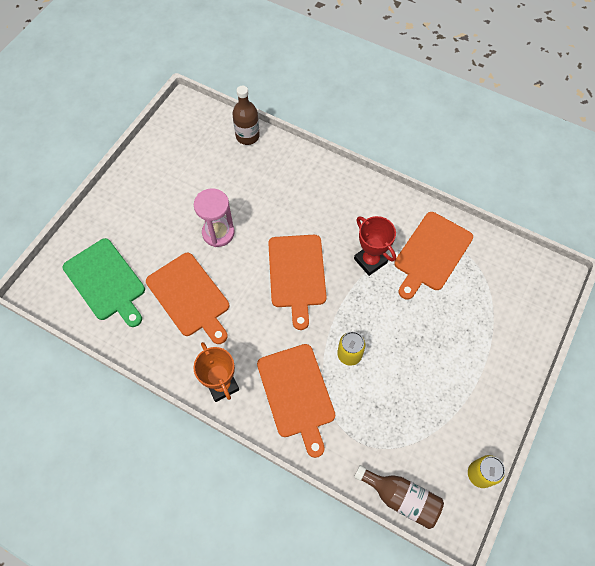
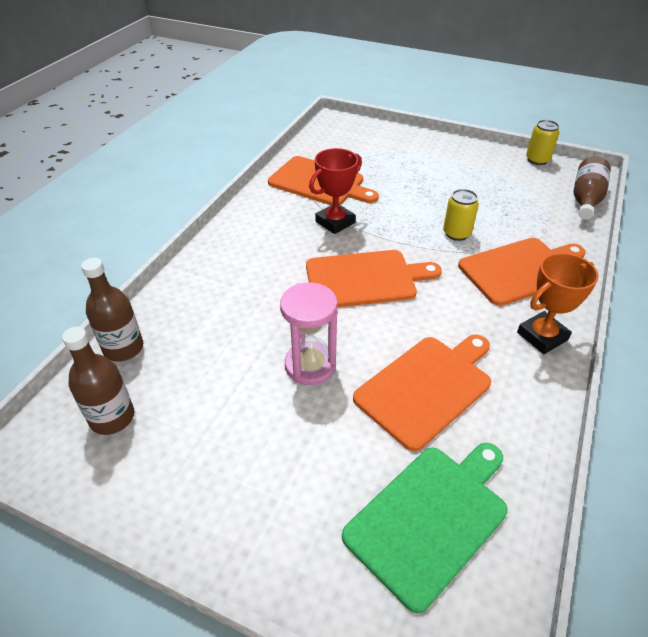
camera: 95 degrees left, 20 degrees down
none -> brown bottle [62,326,134,435]

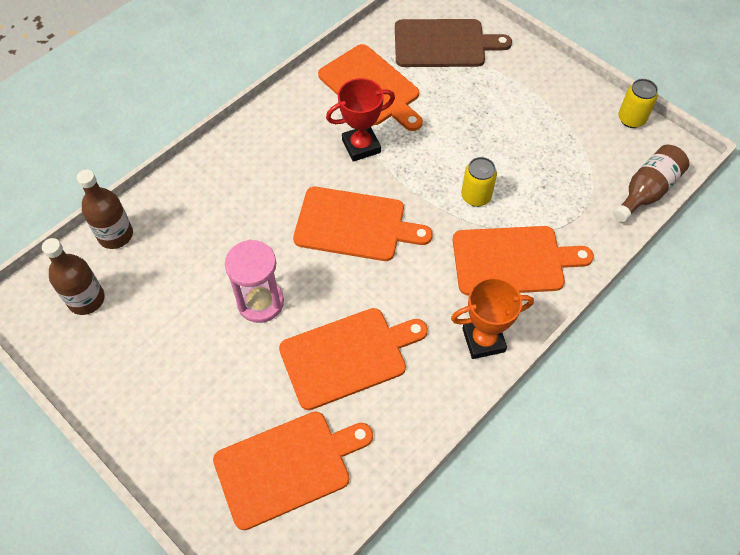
camera: 20 degrees right, 15 degrees up
green cutting board [342,443,508,613] -> orange cutting board [213,411,373,530]
none -> brown cutting board [395,19,512,67]

